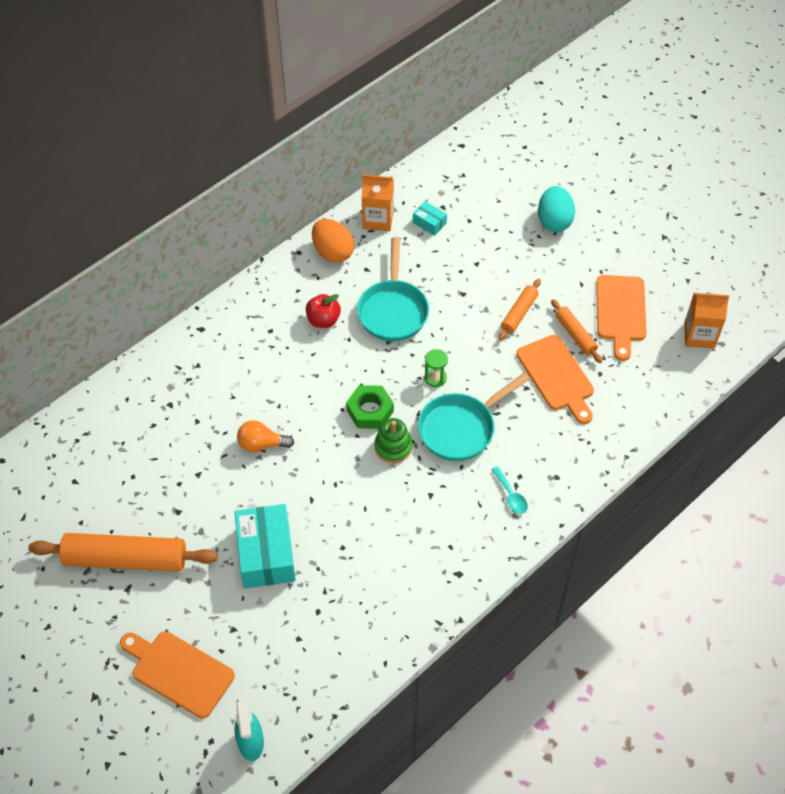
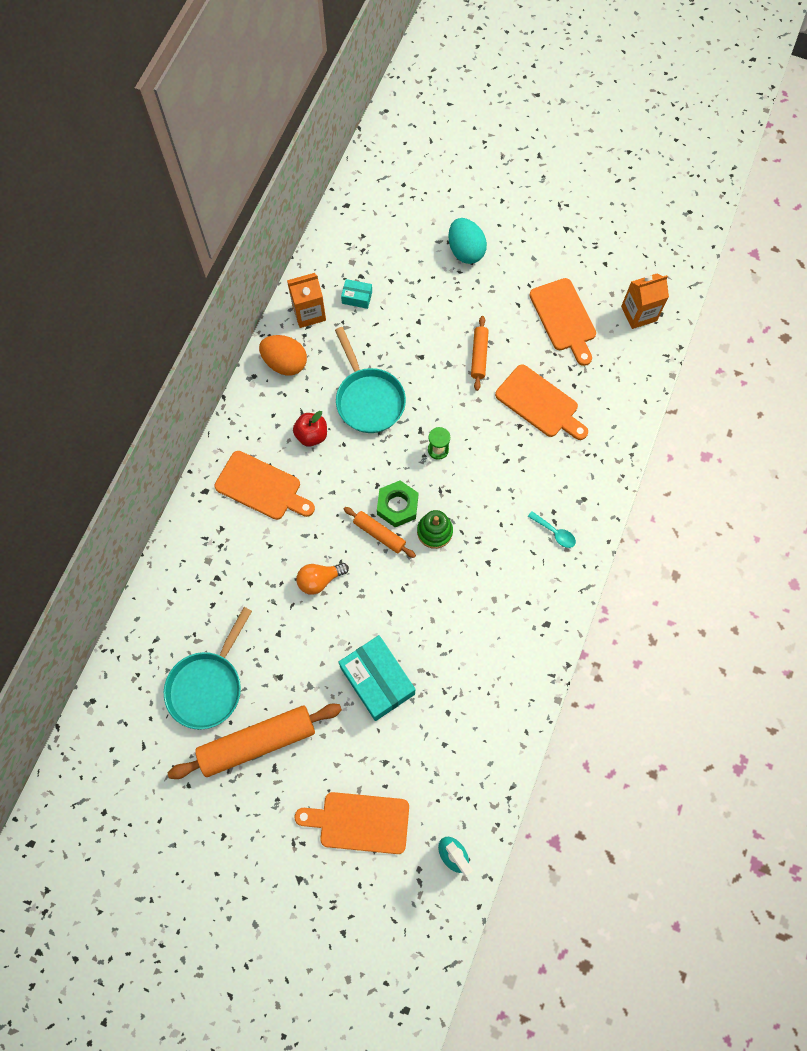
camera: 25 degrees left, 15 degrees up
turquoise pan [418,373,529,461] -> turquoise pan moved to [164,607,252,730]
orange rolling pin [551,299,602,363] -> orange rolling pin moved to [344,507,416,558]
none -> orange cutting board [214,451,315,520]

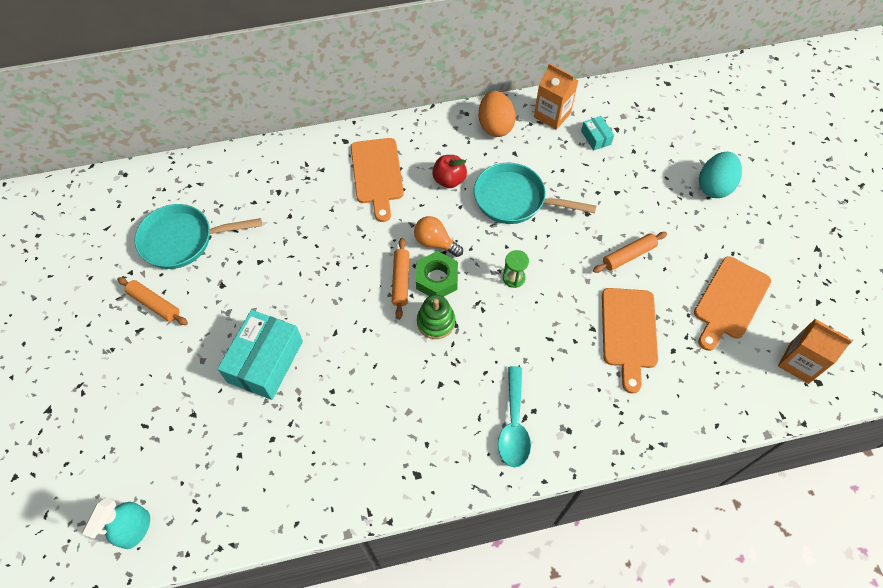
camera: 55 degrees right, 10 degrees down
orange rolling pin [168,704,342,779] -> orange rolling pin [117,277,188,325], size x0.52
orange cutting board [294,792,409,854] -> none
orange light bulb [297,563,349,595] -> orange light bulb moved to [414,216,463,257]
turquoise pan [335,327,406,433] -> turquoise pan turned 75 degrees clockwise [474,163,596,224]
turquoise spoon [528,511,576,548] -> turquoise spoon [498,366,531,468], size x1.68

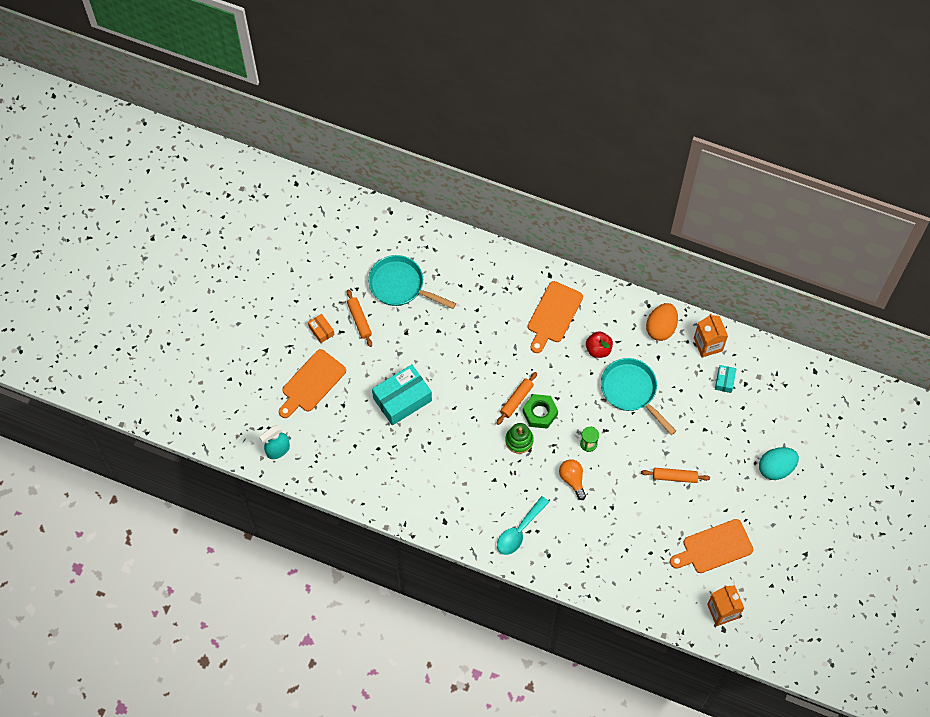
camera: 35 degrees right, 5 degrees up
orange light bulb [414,216,463,257] -> orange light bulb moved to [559,459,586,500]
orange cutting board [602,288,658,394] -> orange cutting board moved to [279,349,346,418]
none -> orange box [308,314,335,343]

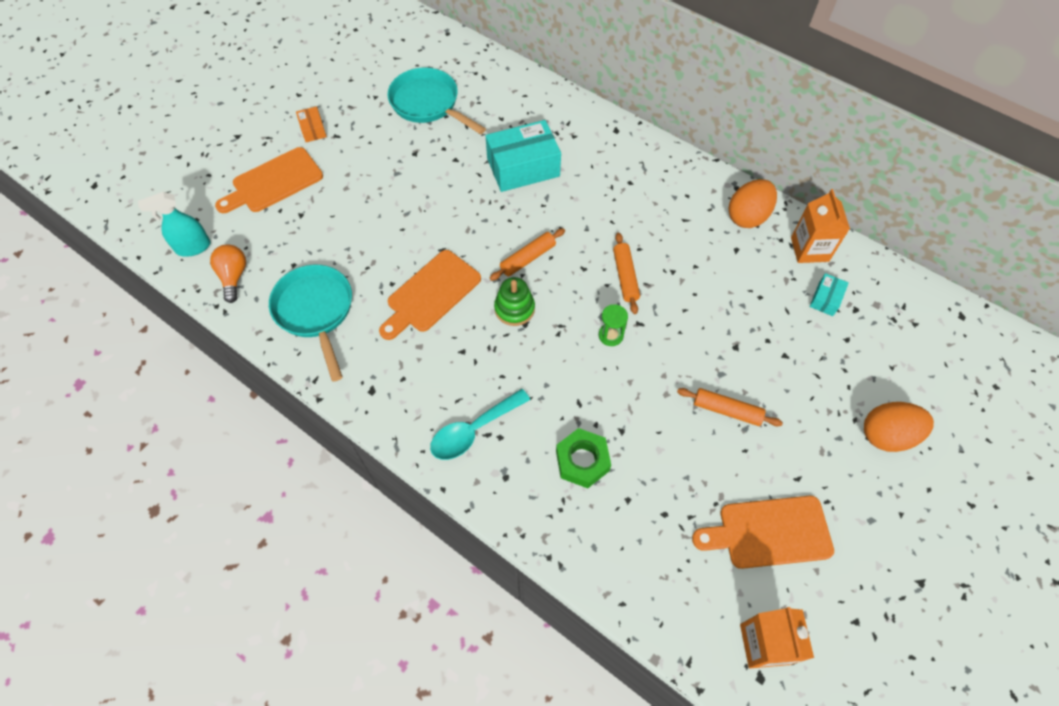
camera: 15 degrees right, 5 degrees down
orange rolling pin [346,289,372,347] -> orange rolling pin moved to [613,233,640,314]
turquoise box [372,364,432,425] -> turquoise box moved to [486,120,561,192]
green nut [522,394,558,429] -> green nut moved to [556,428,611,488]
orange cutting board [528,281,583,353] -> orange cutting board moved to [379,250,481,340]
orange light bulb [559,459,586,500] -> orange light bulb moved to [210,244,246,303]
red apple [586,331,613,358] -> none
turquoise pan [601,358,676,435] -> turquoise pan moved to [269,265,352,382]
turquoise egg [759,447,799,480] -> orange egg [864,402,934,452]

